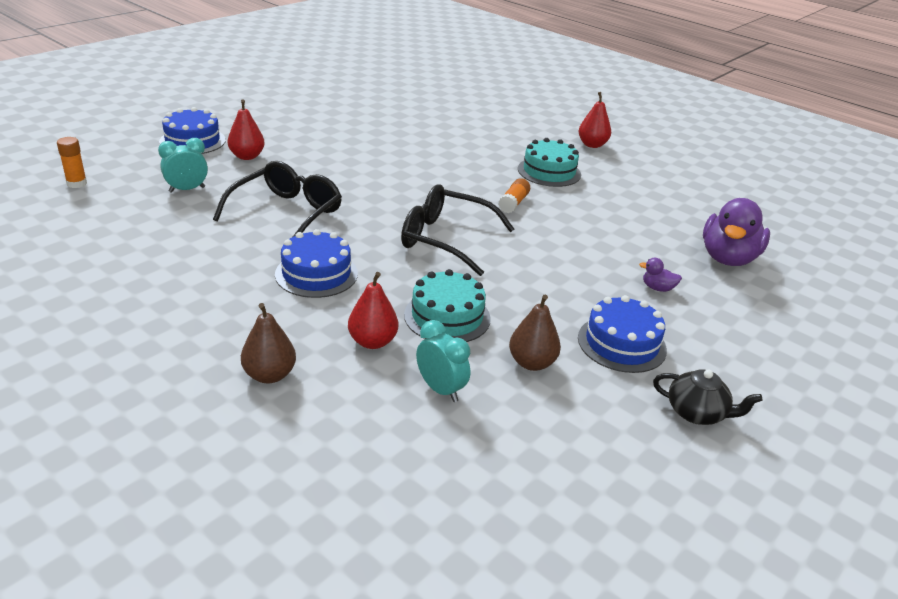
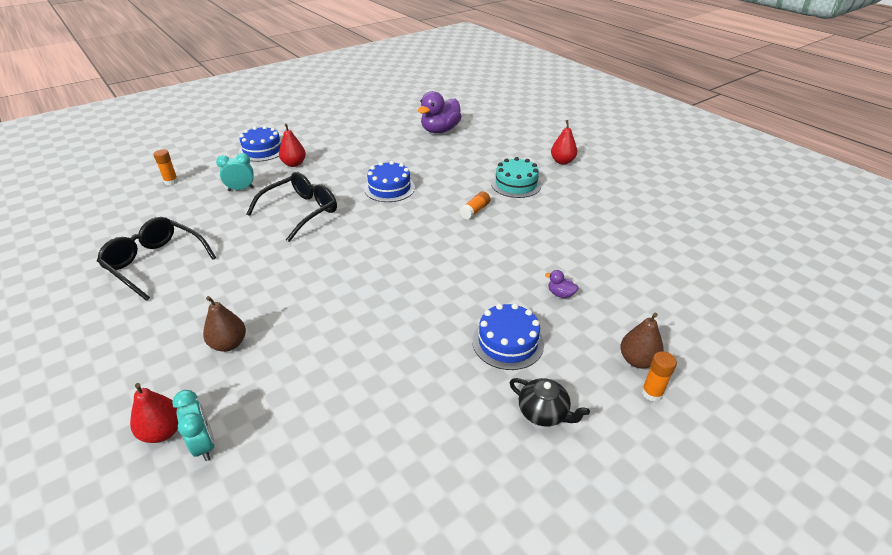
camera: 15 degrees right, 5 degrees up
blue cake [275,229,358,298] -> blue cake moved to [364,161,415,202]
red pear [348,272,398,349] -> red pear moved to [130,383,178,443]
black glasses [401,184,514,276] -> black glasses moved to [97,217,216,301]
turquoise cake [404,269,491,342] -> none
turquoise clock [416,320,470,402] -> turquoise clock moved to [172,390,215,461]
brown pear [509,295,561,371] -> brown pear moved to [620,313,664,368]
purple duck [703,198,770,266] -> purple duck moved to [418,91,462,133]
none -> orange glue stick [642,351,677,402]

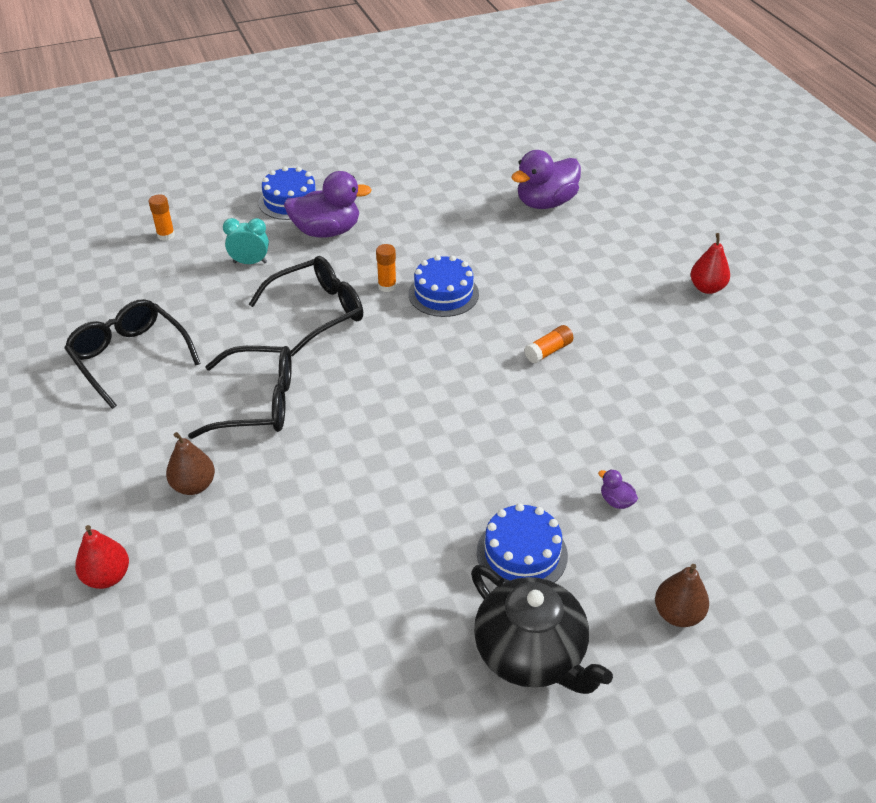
camera: 15 degrees right, 5 degrees up
turquoise clock [172,390,215,461] -> none
red pear [279,123,306,167] -> purple duck [284,171,372,238]
turquoise cake [491,157,541,198] -> none
black teapot [510,378,590,427] -> black teapot [471,565,613,694], size x1.82
orange glue stick [642,351,677,402] -> orange glue stick moved to [376,244,397,292]
none -> black glasses [188,346,292,439]

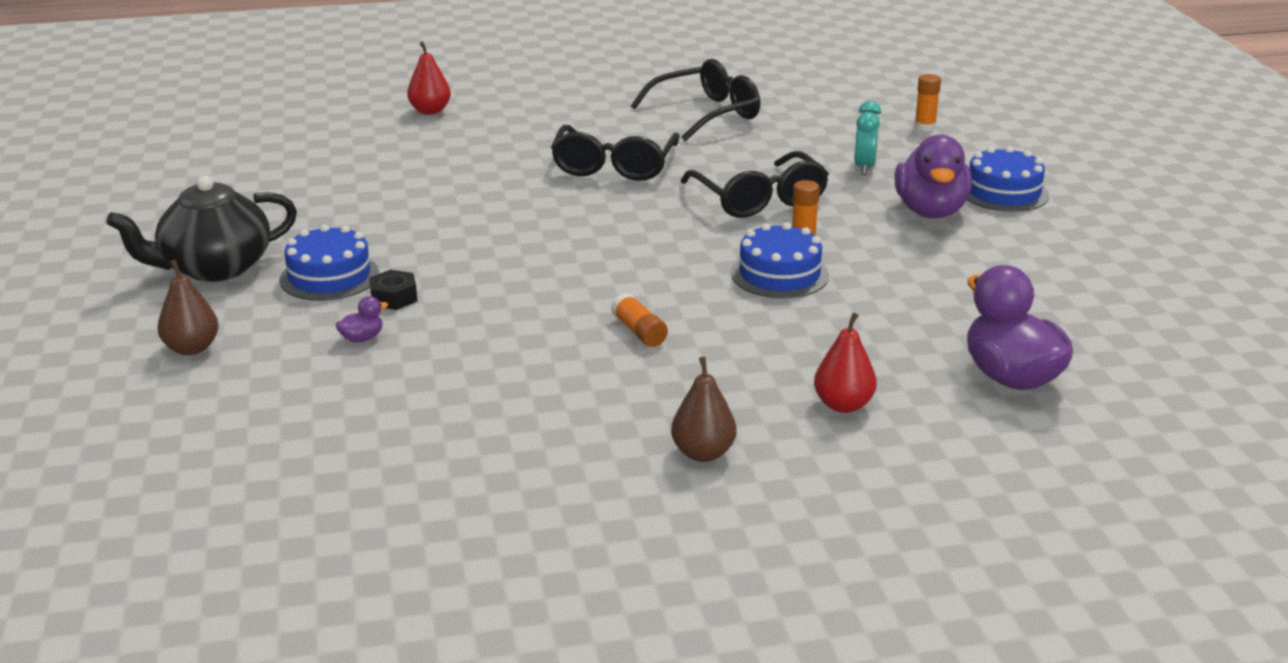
camera: 100 degrees right, 15 degrees down
brown pear [166,432,215,495] -> brown pear moved to [671,357,736,462]
red pear [690,233,730,294] -> red pear moved to [814,312,877,413]
none -> black nut [369,270,417,310]

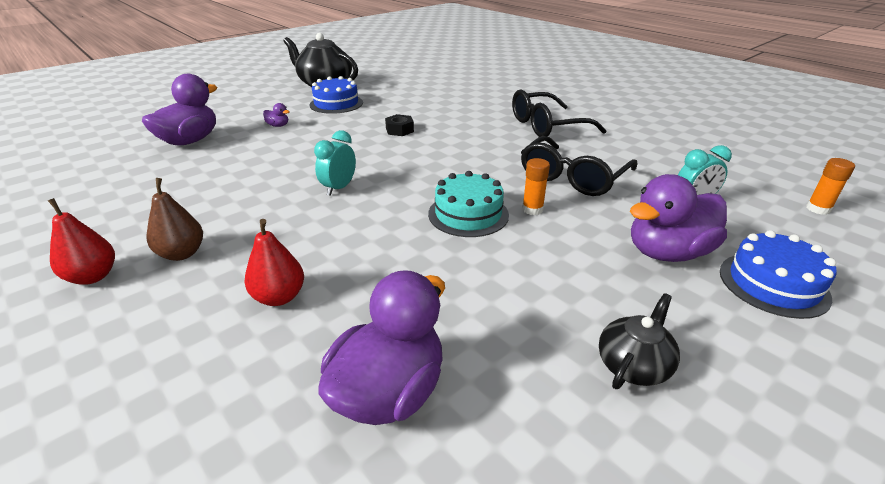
camera: 60 degrees right, 5 degrees up
brown pear [158,260,219,355] -> none
black nut [369,270,417,310] -> black nut moved to [385,114,414,136]
red pear [407,41,451,115] -> red pear moved to [48,198,115,285]
orange glue stick [611,293,668,347] -> turquoise clock [314,130,356,196]
black glasses [631,59,760,141] -> none
blue cake [731,223,829,298] -> turquoise cake [428,171,509,237]
none -> purple duck [142,74,217,146]
none -> black teapot [599,293,680,389]

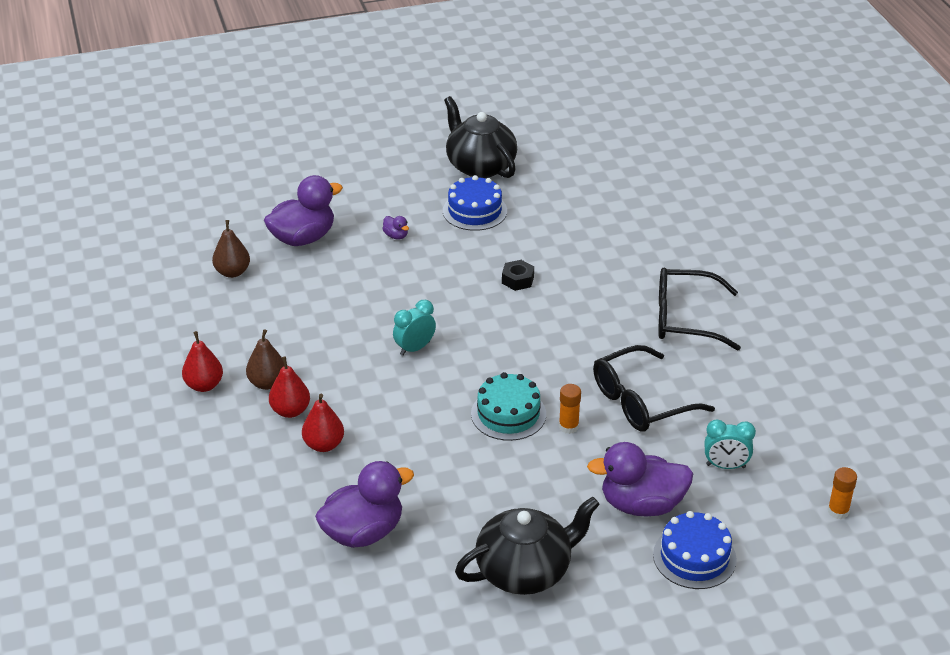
camera: 25 degrees right, 5 degrees up
black teapot [599,293,680,389] -> black teapot [455,496,600,595], size x1.82
none -> brown pear [212,220,250,278]
none -> red pear [269,356,310,418]

